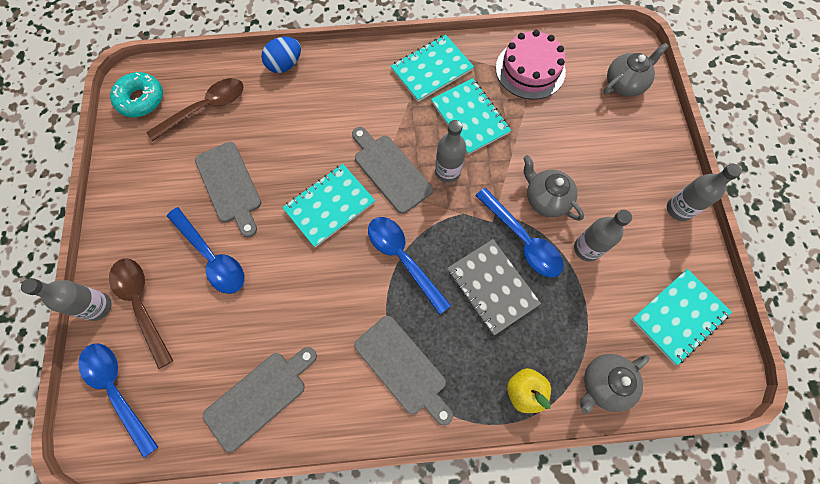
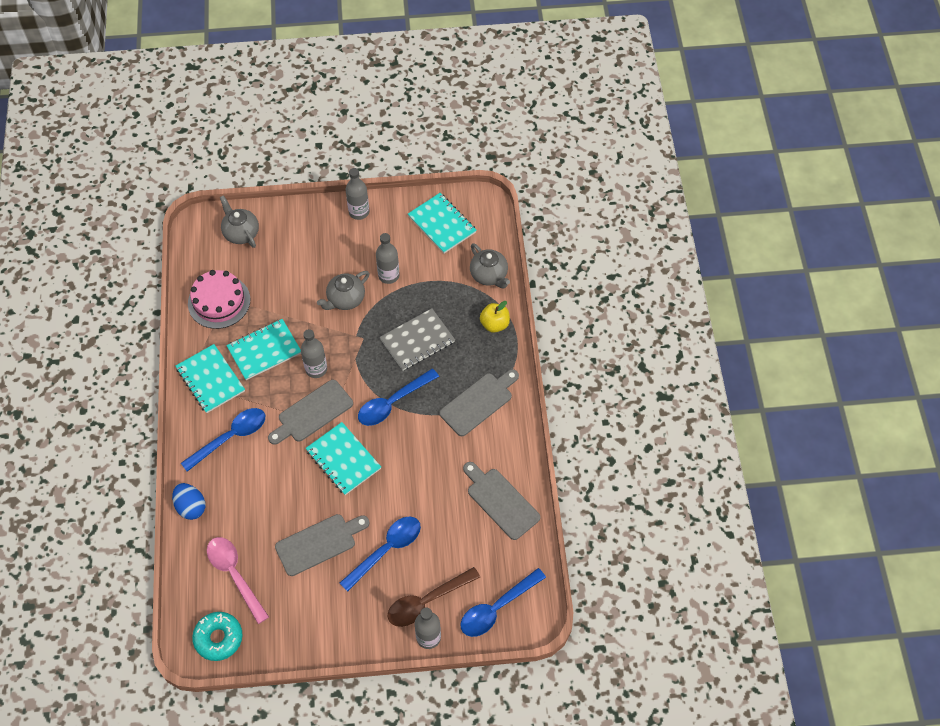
camera: 90 degrees left, 10 degrees down
brown spoon [146,78,244,142] -> pink spoon [207,537,269,624]
blue spoon [475,188,564,278] -> blue spoon moved to [181,408,265,472]

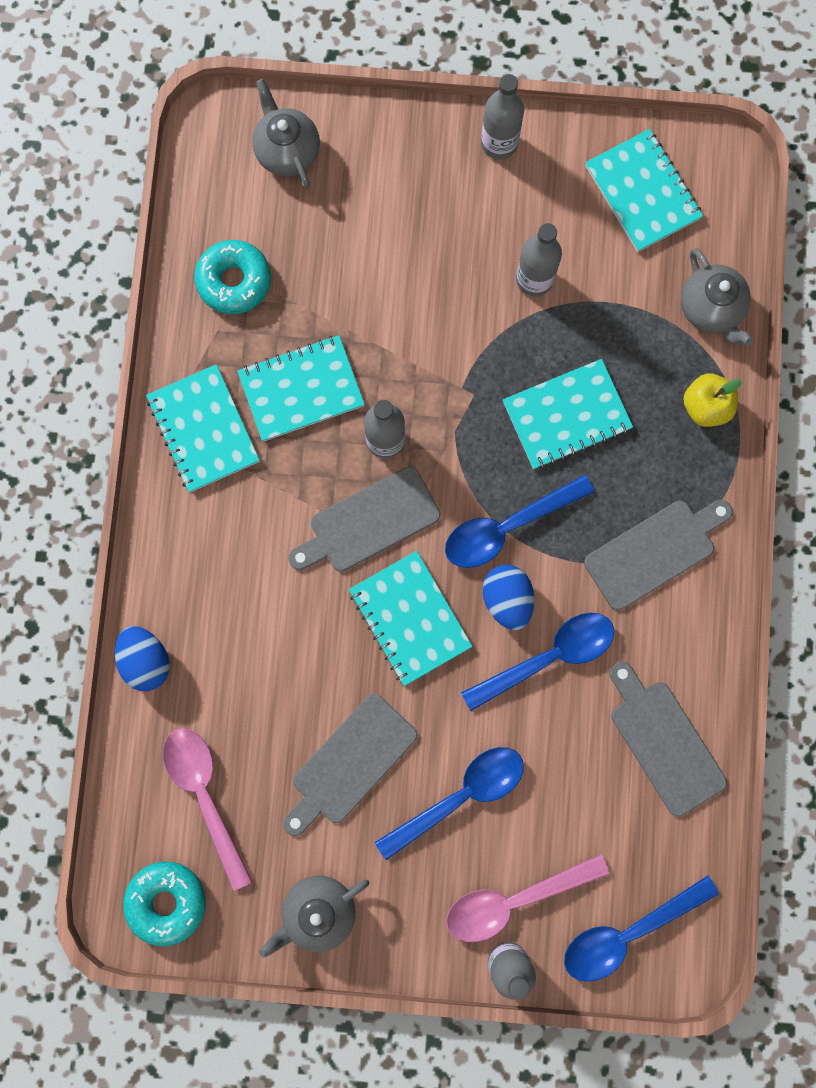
camera: 10 degrees right, 20 degrees up
blue spoon [181,408,265,472] -> blue spoon moved to [461,613,614,711]
pink cake [188,270,250,329] -> turquoise donut [195,240,271,314]
grey cutting board [275,514,369,576] -> grey cutting board turned 150 degrees clockwise [283,694,418,836]
grey teapot [317,271,369,310] -> grey teapot moved to [259,876,369,958]
grey notebook [380,308,455,371] -> turquoise notebook [503,359,633,469]
brown spoon [387,567,480,627] -> pink spoon [446,854,609,942]
none -> blue egg [483,564,534,630]

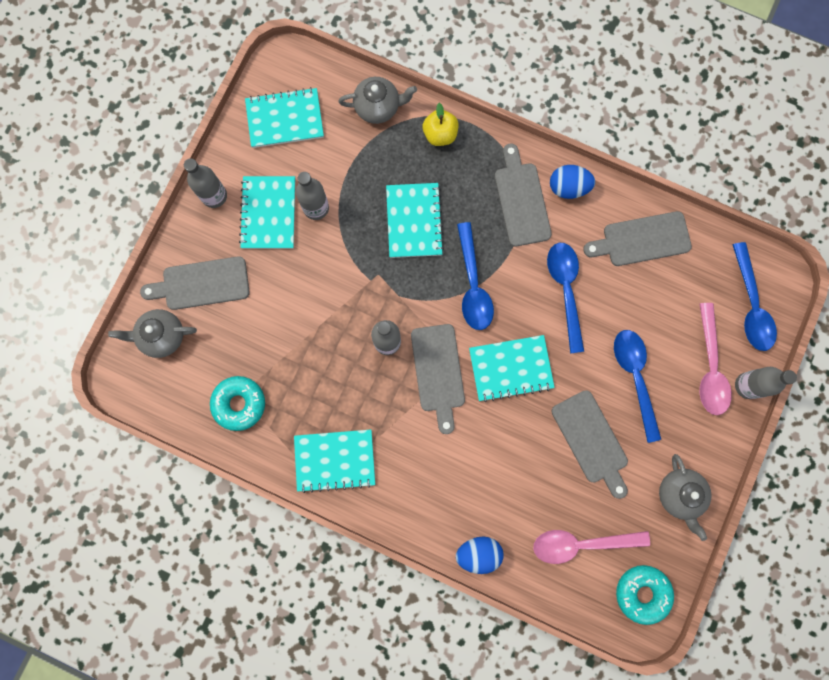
camera: 70 degrees left, 0 degrees up
turquoise notebook [237,335,365,442] -> turquoise notebook moved to [239,176,295,249]
blue egg [483,564,534,630] -> blue egg moved to [550,165,595,199]
none -> grey cutting board [140,256,250,310]

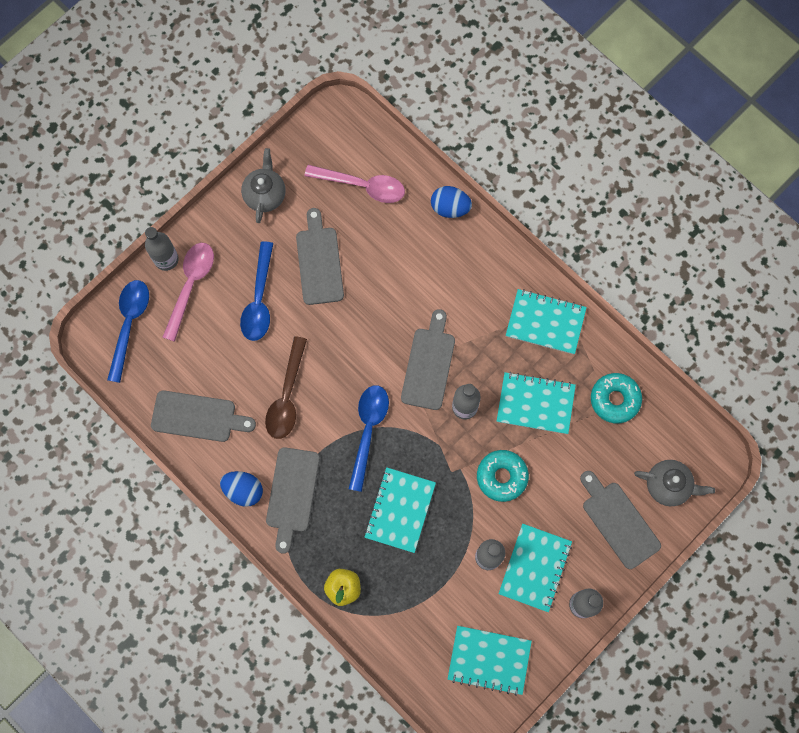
camera: 160 degrees left, 5 degrees down
grey cutting board [140,256,250,310] -> grey cutting board turned 135 degrees counterclockwise [580,471,661,569]
grey teapot [338,77,417,124] -> none
turquoise notebook [469,335,555,402] -> turquoise notebook moved to [497,372,576,434]
blue spoon [547,243,584,353] -> brown spoon [265,336,307,439]
turquoise donut [616,565,674,625] -> turquoise donut moved to [477,450,529,502]

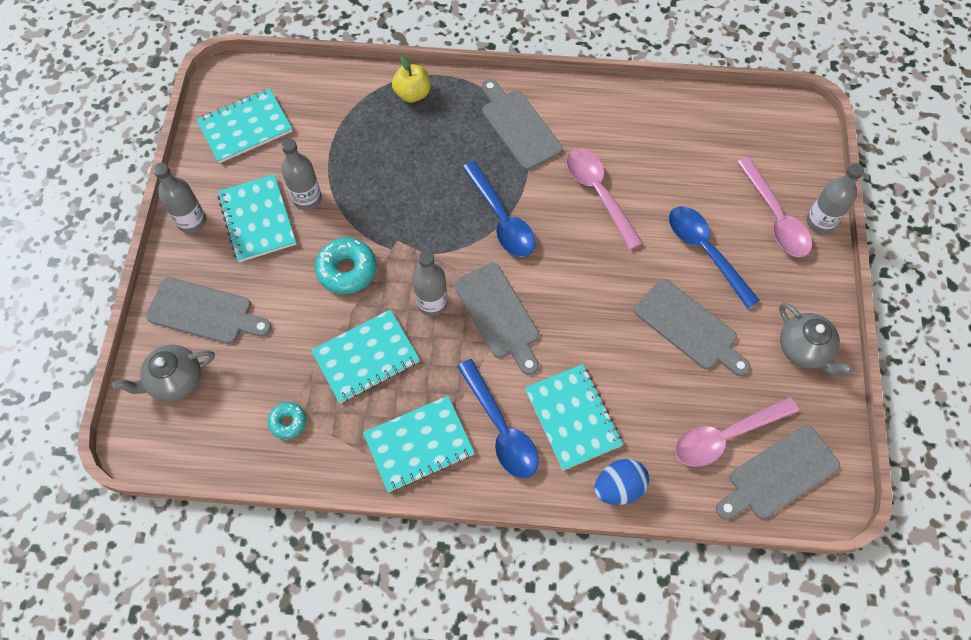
camera: 140 degrees right, 10 degrees down
blue spoon [107,280,149,383] -> blue spoon moved to [457,359,539,478]
grey cutting board [151,390,256,442] -> grey cutting board moved to [716,425,840,520]
blue egg [220,471,263,507] -> none
brown spoon [265,336,307,439] -> pink spoon [566,148,643,250]
turquoise notebook [364,467,436,553] -> turquoise notebook moved to [525,364,623,471]
turquoise donut [591,373,642,423] -> turquoise donut [268,402,306,439], size x0.58

